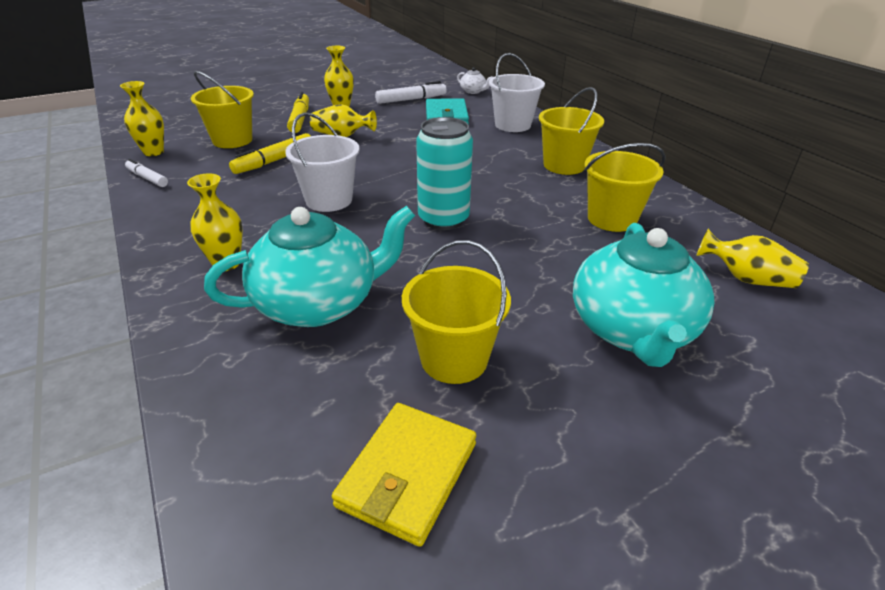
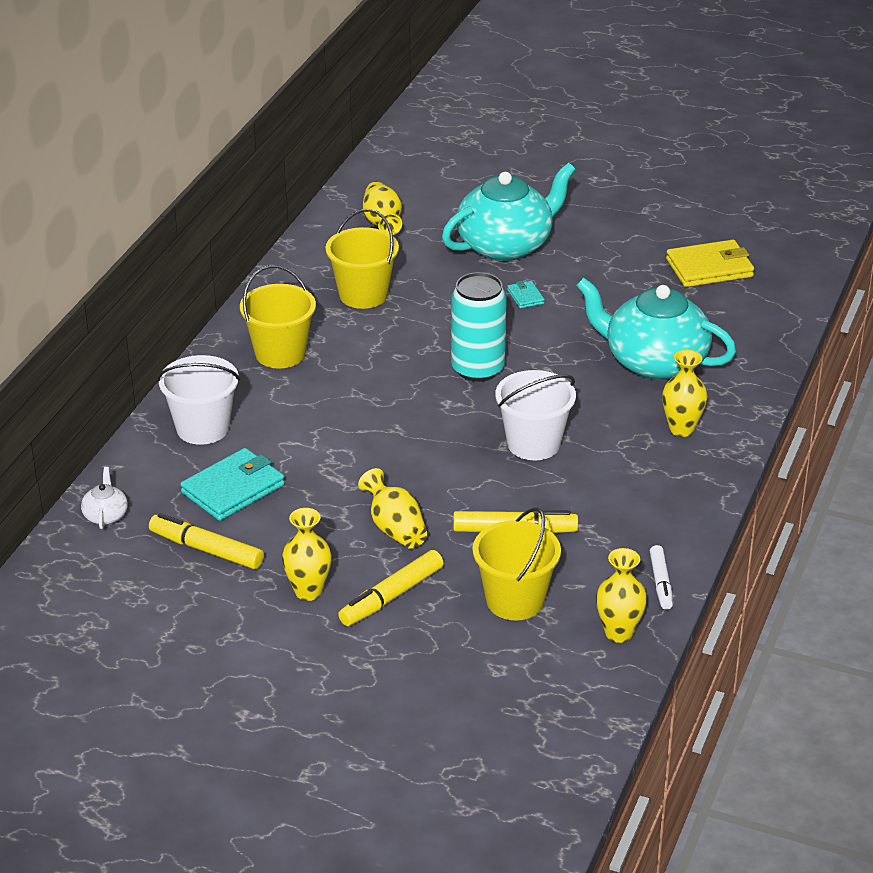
camera: 130 degrees left, 0 degrees up
white marker [375,81,447,104] -> yellow marker [149,513,264,569]
yellow bucket [402,240,511,384] -> none
none -> turquoise wallet [507,281,545,308]

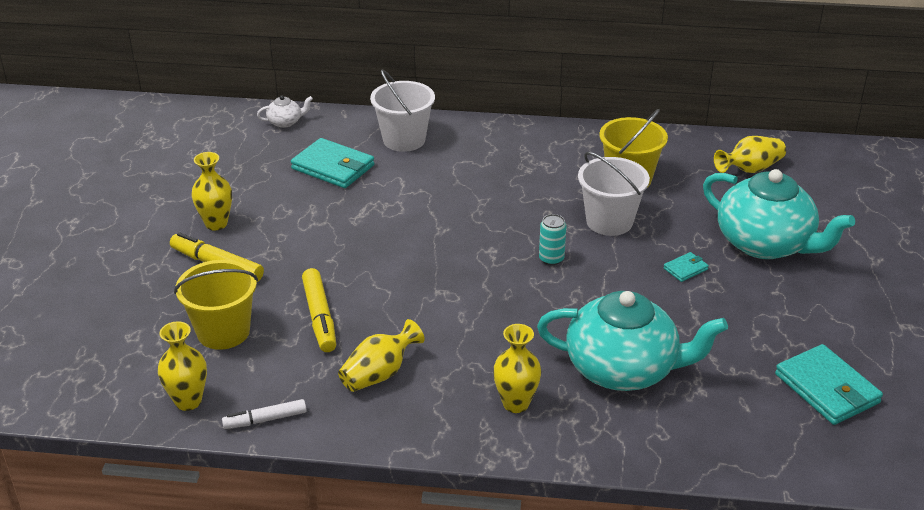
camera: 75 degrees right, 0 degrees up
yellow marker [149,513,264,569] -> none
yellow bucket [240,265,316,369] -> none
yellow vase [358,468,427,549] -> yellow vase moved to [338,319,425,392]
turquoise can [451,272,507,382] -> turquoise can [539,214,566,265], size x0.50
white bucket [495,370,576,460] -> white bucket moved to [578,152,650,236]
turquoise teapot [576,277,736,380] -> turquoise teapot turned 90 degrees clockwise [537,291,728,391]
yellow wallet [666,240,754,287] -> turquoise wallet [775,344,883,425]

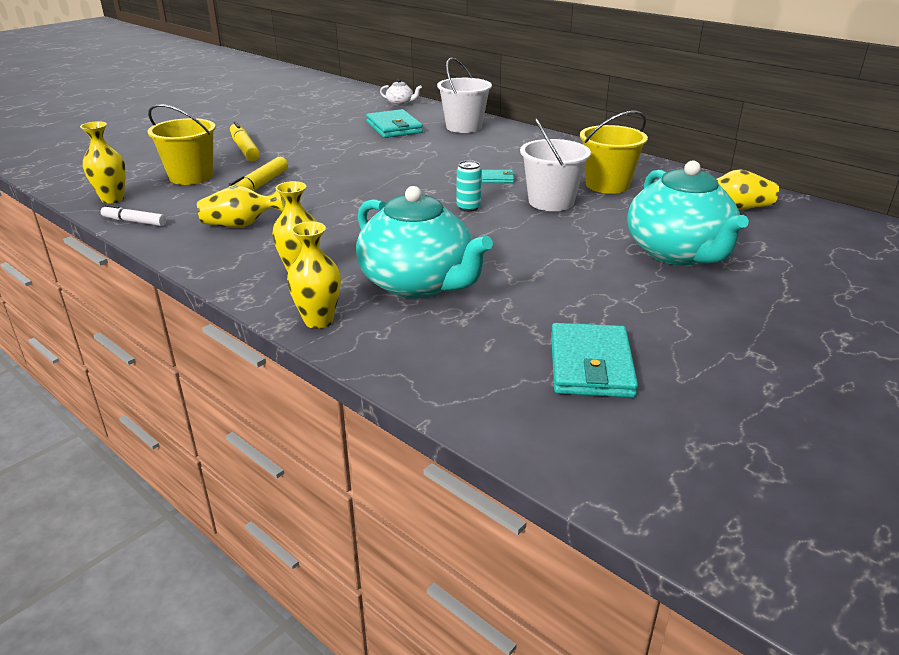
camera: 35 degrees right, 5 degrees down
yellow vase [191,152,232,231] -> yellow vase moved to [287,221,341,329]
turquoise wallet [663,252,709,282] -> turquoise wallet moved to [482,170,515,183]

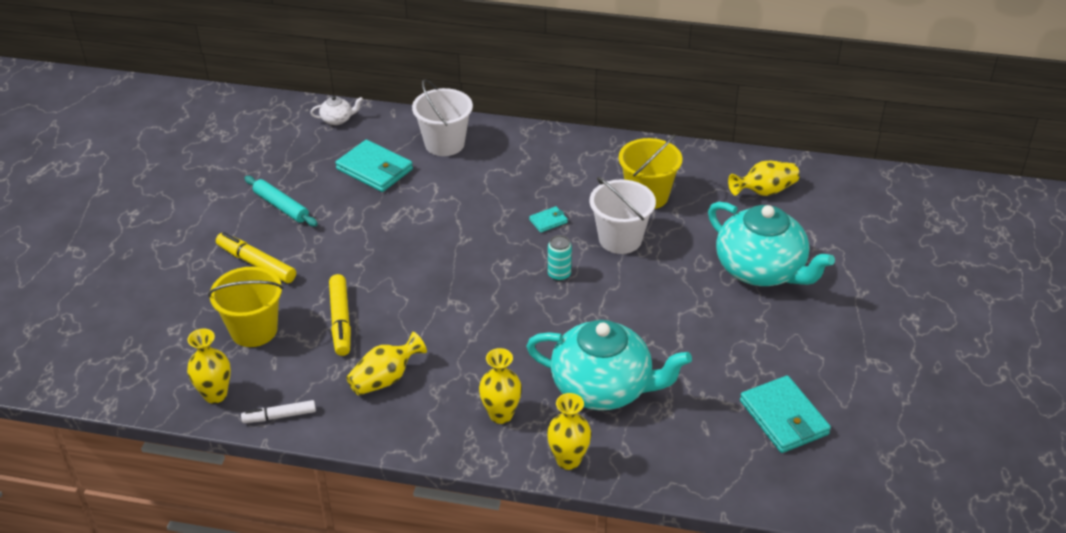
camera: 30 degrees left, 10 degrees up
none -> turquoise rolling pin [245,176,318,227]

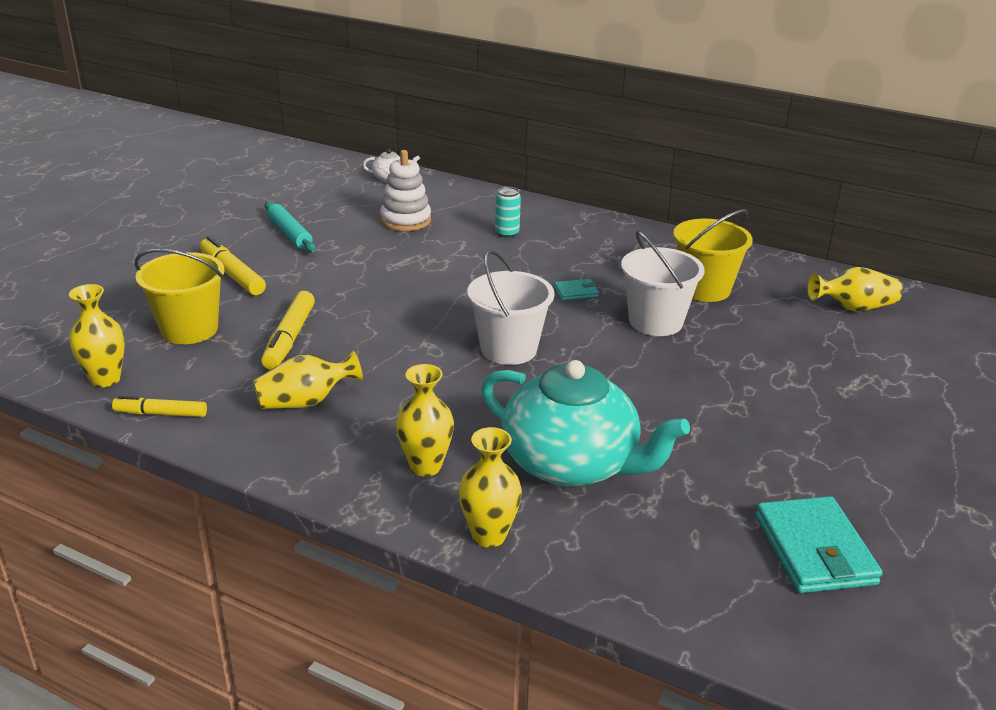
camera: 15 degrees right, 10 degrees down
white marker [241,400,316,423] -> yellow marker [112,396,207,417]
turquoise wallet [335,140,413,192] -> white stacking toy [380,150,431,231]
white bucket [412,79,473,156] -> white bucket moved to [467,250,554,365]
turquoise can [548,235,572,281] -> turquoise can moved to [495,187,521,238]
turquoise teapot [708,202,835,286] -> none

